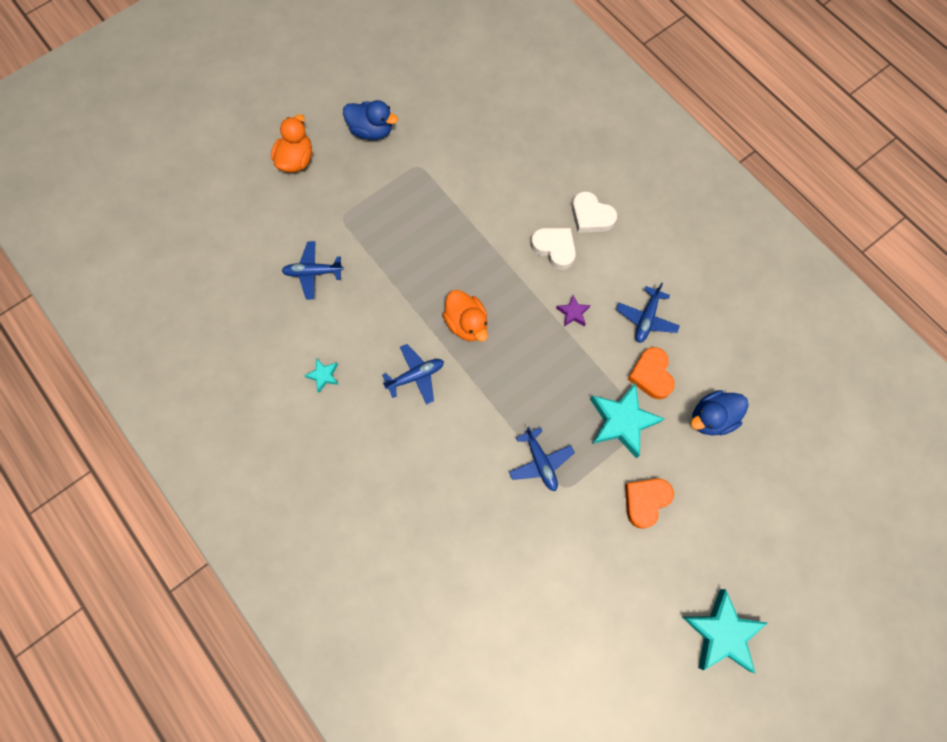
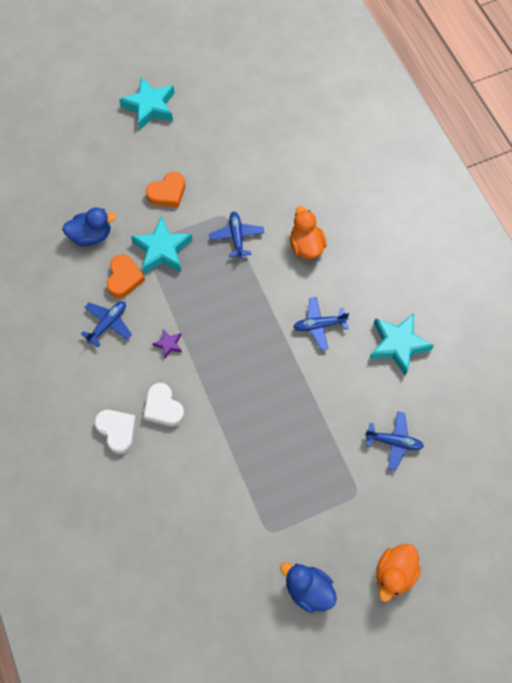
camera: 165 degrees left, 5 degrees down
turquoise star [304,358,339,393] -> turquoise star [369,313,434,376], size x2.09
orange duck [443,290,488,342] -> orange duck moved to [290,206,327,259]

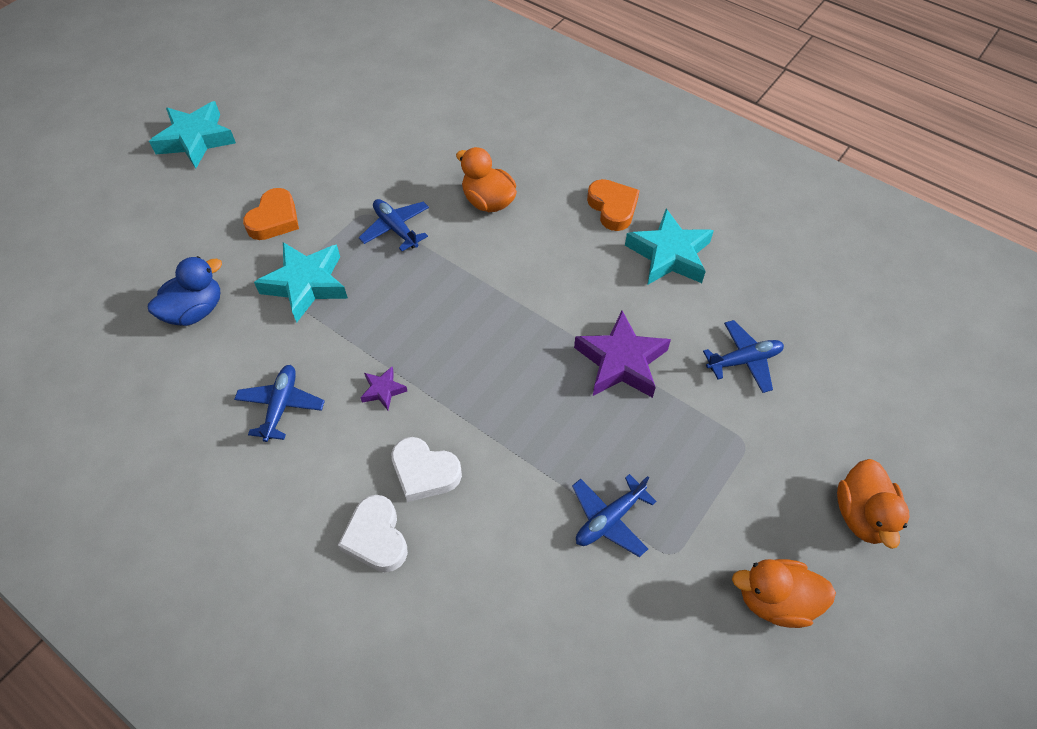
camera: 30 degrees left, 10 degrees down
white heart [95,410,136,454] -> white heart turned 135 degrees counterclockwise [338,495,408,572]
orange heart [107,254,145,298] -> orange heart moved to [587,179,640,231]
blue duck [280,562,337,613] -> orange duck [732,559,836,628]
blue plane [293,297,350,350] -> blue plane moved to [572,474,657,557]
none -> purple star [574,311,671,398]

